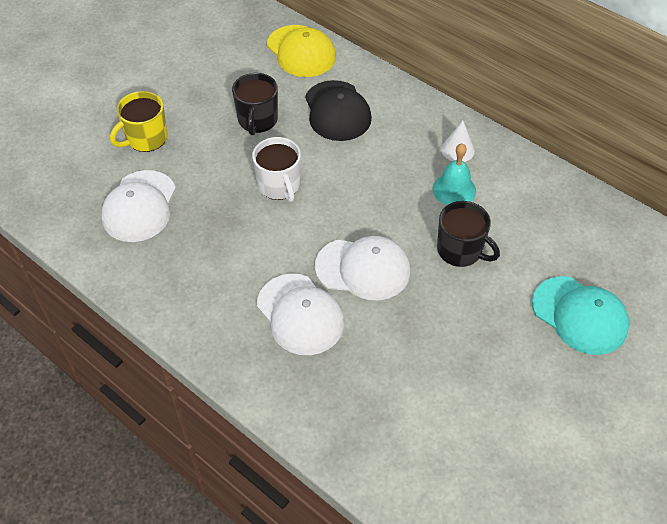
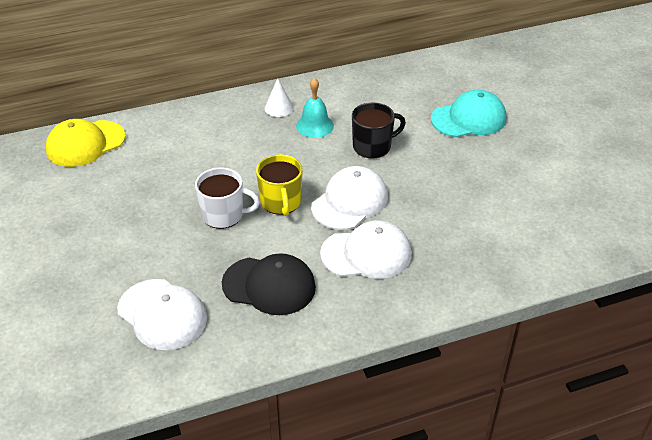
camera: 60 degrees left, 10 degrees down
yellow mug [110,91,168,152] -> yellow mug moved to [256,154,303,216]
black mug [232,73,278,135] -> none
yellow cap [267,25,336,77] -> yellow cap turned 150 degrees clockwise [46,119,125,167]
black cap [305,80,372,141] -> black cap moved to [222,253,316,315]

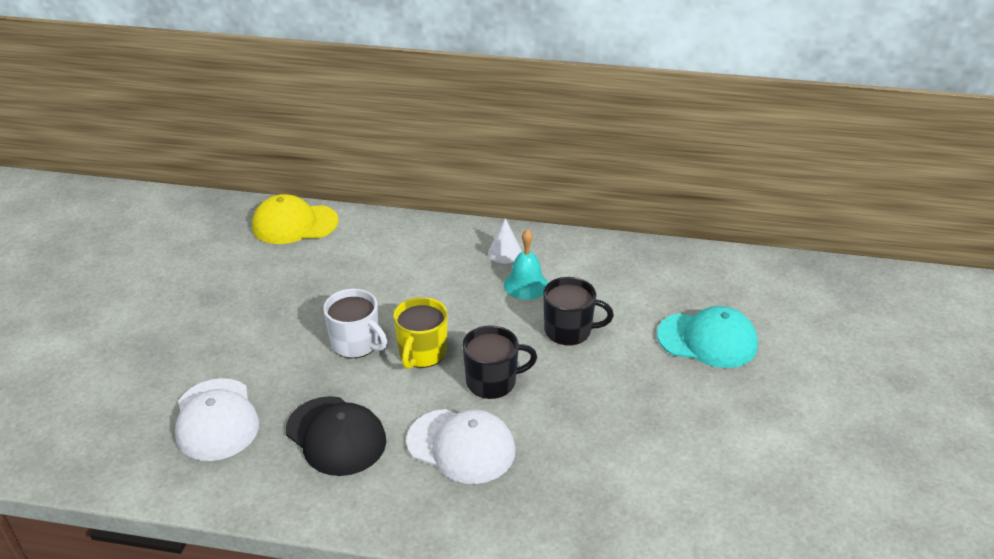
camera: 30 degrees right, 5 degrees down
white cap [311,166,388,230] -> black mug [462,325,537,399]

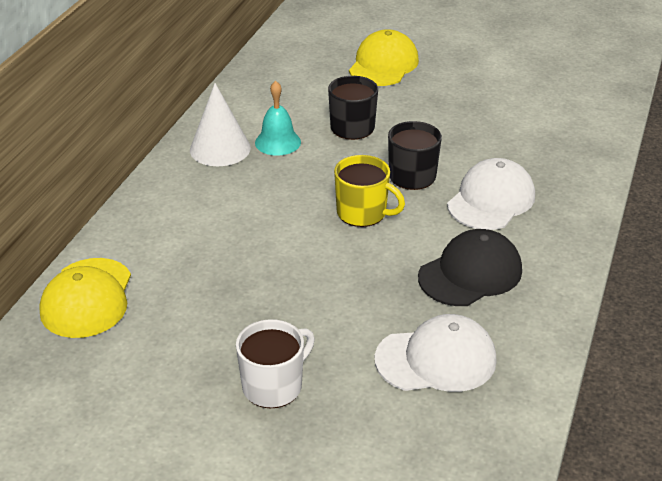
camera: 80 degrees left, 0 degrees up
white mug [323,289,387,358] -> white mug moved to [236,319,315,408]
white cone [488,218,522,264] -> white cone [190,83,251,166], size x1.65
turquoise cap [657,306,758,368] -> yellow cap [349,29,419,86]

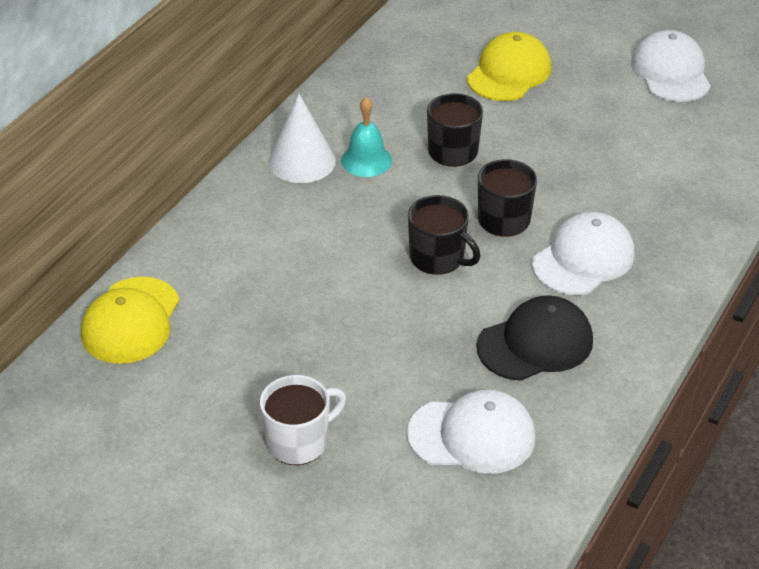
camera: 10 degrees right, 5 degrees up
yellow mug [334,155,405,227] -> black mug [408,195,480,275]
none -> white cap [631,30,711,102]

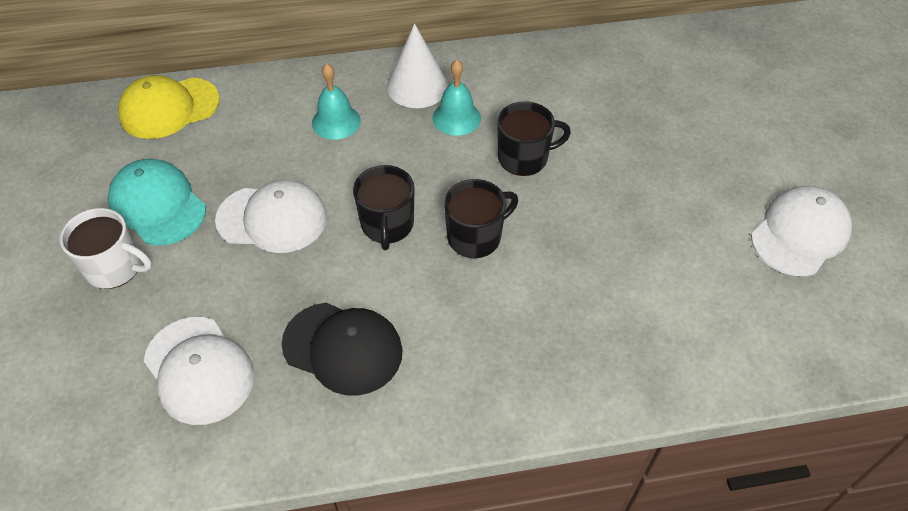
camera: 50 degrees right, 10 degrees up
yellow cap [467,32,552,101] -> none
white cap [532,212,634,295] -> white cap moved to [215,180,327,253]
none -> turquoise cap [107,159,206,246]
none -> turquoise bell [312,64,361,140]

